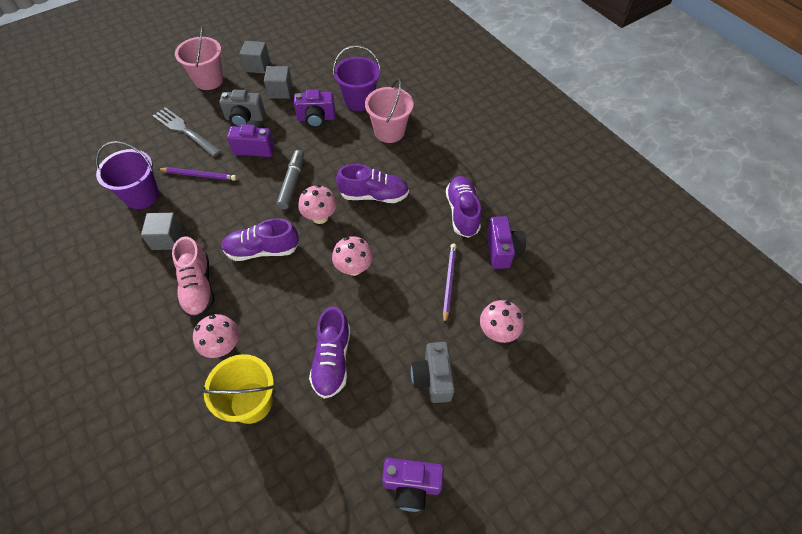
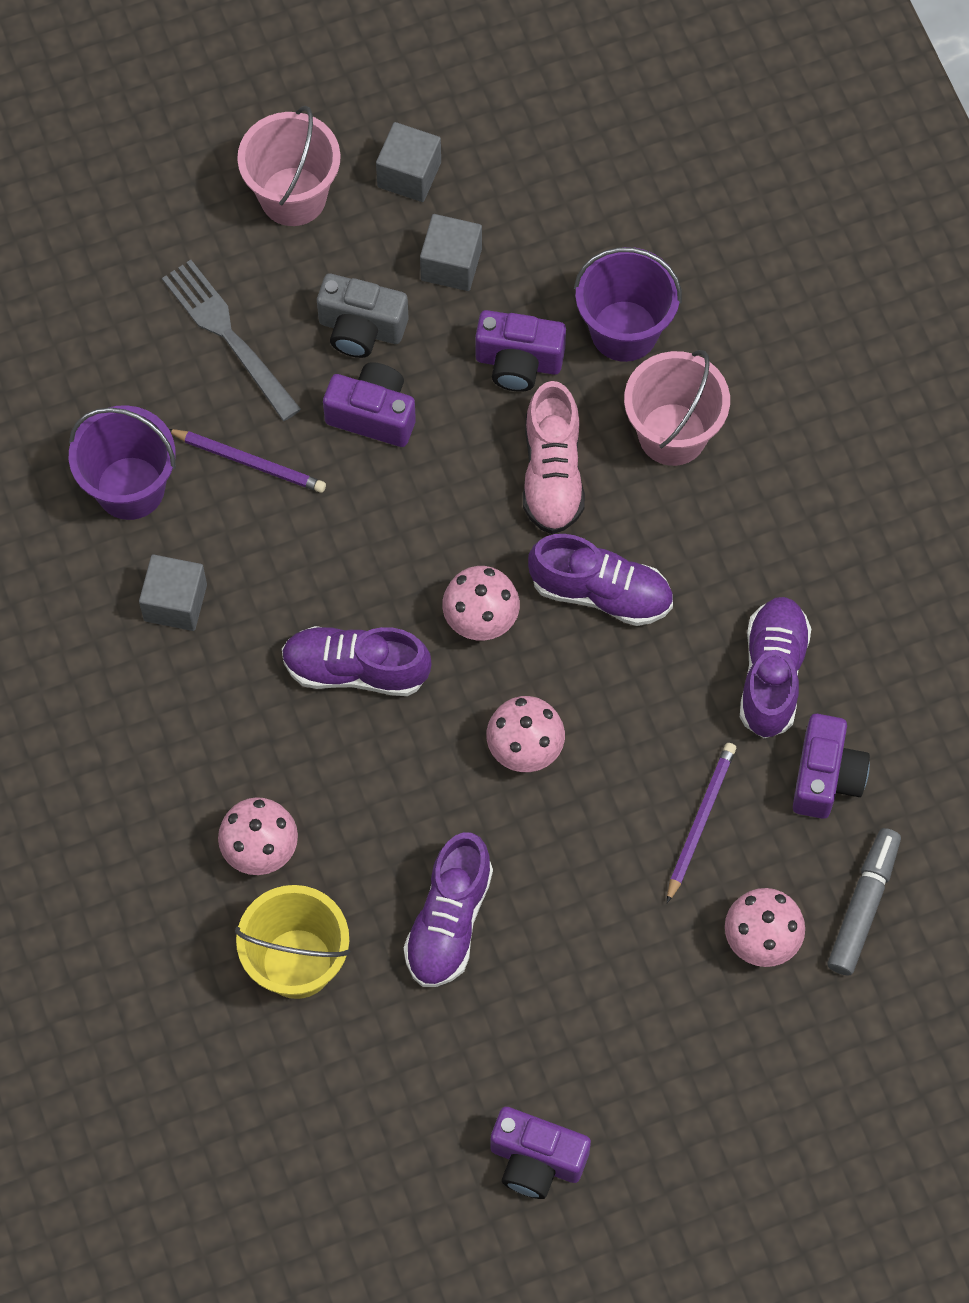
camera: 15 degrees right, 10 degrees up
pink shoe [172,237,214,318] -> pink shoe moved to [523,381,585,534]
grey marker [277,150,304,209] -> grey marker moved to [828,828,901,975]
grey camera [411,342,455,403] -> none

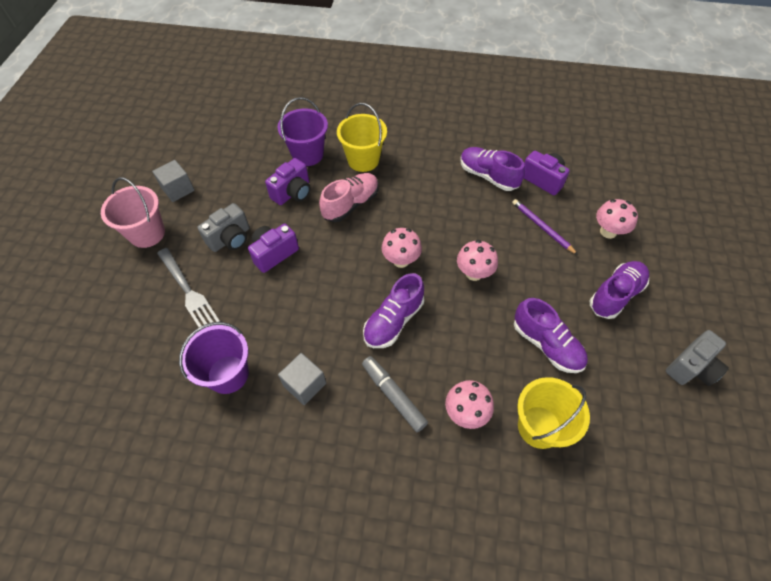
camera: 60 degrees left, 10 degrees down
grey fork [162,260,301,421] -> grey fork turned 120 degrees counterclockwise [157,248,220,327]
purple pencil [169,429,326,493] -> none
grey cube [420,214,482,291] -> none
purple camera [490,1107,591,1199] -> grey camera [666,330,729,386]
pink shoe [523,381,585,534] -> pink shoe turned 75 degrees counterclockwise [319,173,378,222]
purple shoe [528,534,673,626] -> purple shoe moved to [590,261,649,319]
pink bucket [624,350,730,466] -> yellow bucket [337,103,387,172]
grey marker [828,828,901,975] -> grey marker moved to [362,356,428,432]

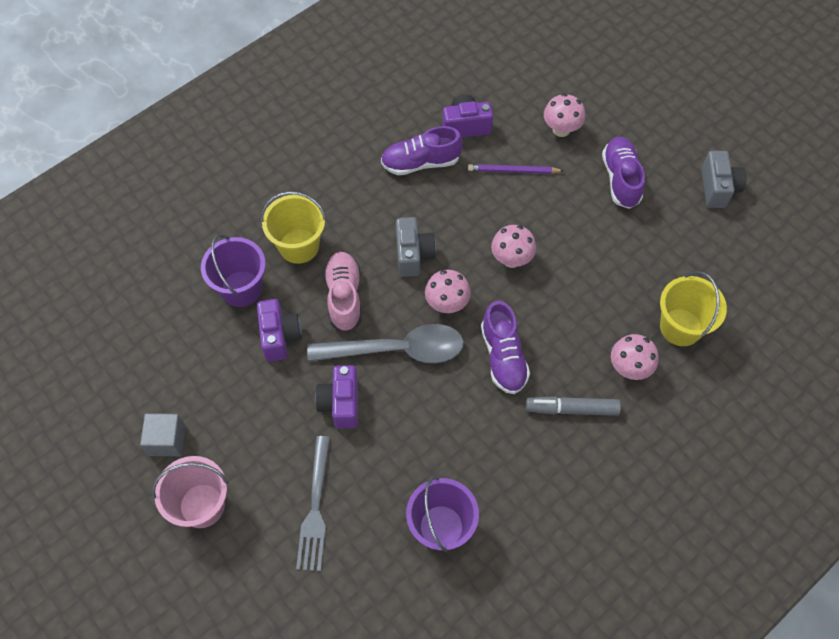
camera: 50 degrees left, 5 degrees up
grey fork [157,248,220,327] -> grey fork turned 90 degrees clockwise [296,436,330,571]
grey camera [197,203,249,252] -> grey camera moved to [396,217,436,277]
grey cube [278,353,326,405] -> none
purple shoe [514,298,588,373] -> none
none -> grey spoon [307,324,464,363]

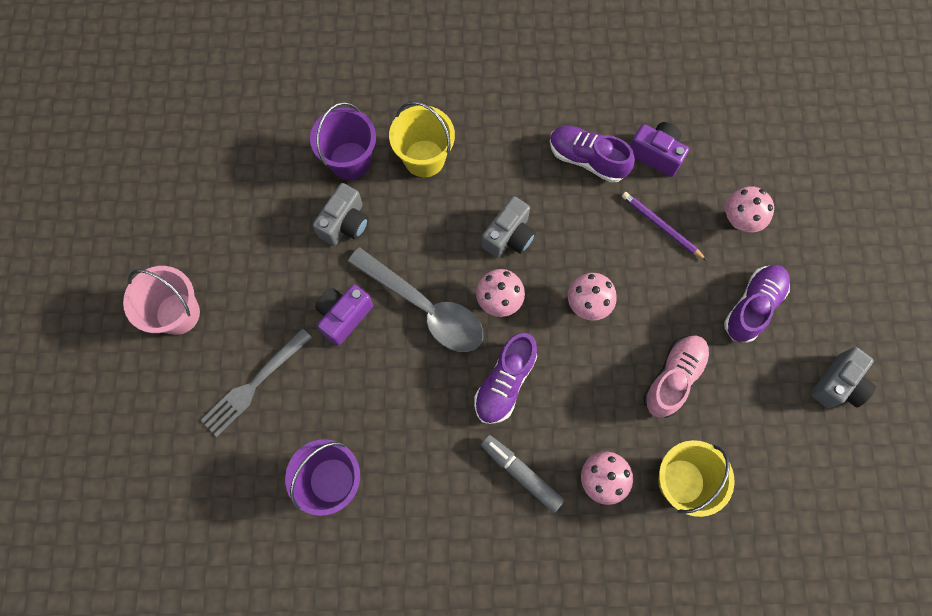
camera: 40 degrees right, 10 degrees up
grey cube [140,413,185,456] -> none
purple camera [257,299,302,361] -> grey camera [313,183,369,246]
pink shoe [324,252,362,332] -> pink shoe moved to [643,336,710,418]

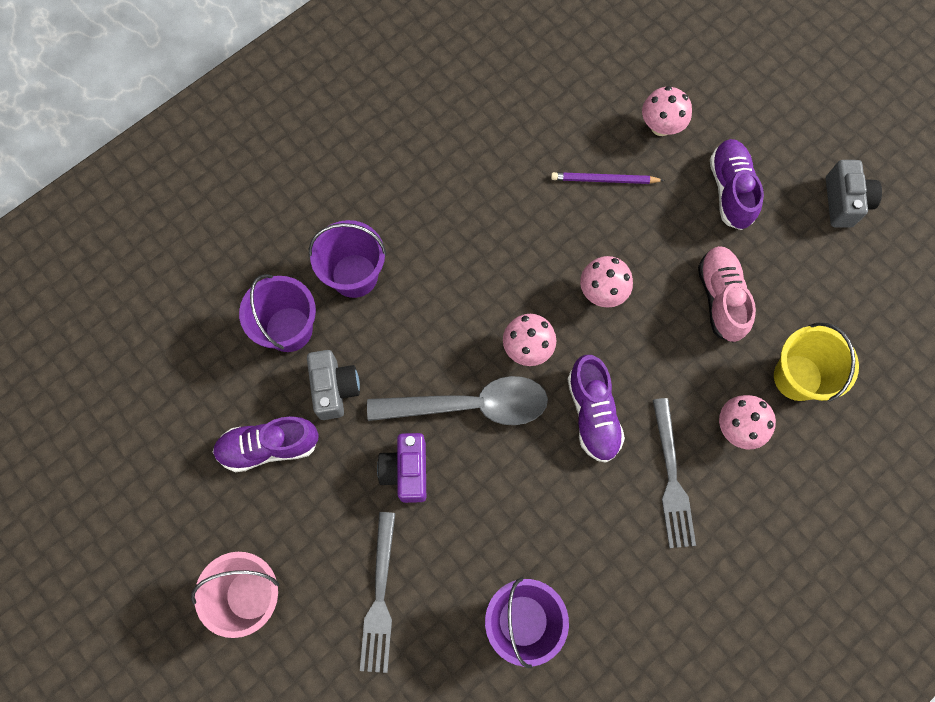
camera: 40 degrees left, 0 degrees up
yellow bucket [389,101,455,177] -> purple bucket [309,220,387,298]
grey marker [481,435,564,513] -> grey fork [653,398,696,548]
grey camera [482,196,536,258] -> none
purple shoe [550,126,635,183] -> purple shoe moved to [213,416,319,473]
purple camera [630,122,689,177] -> none

